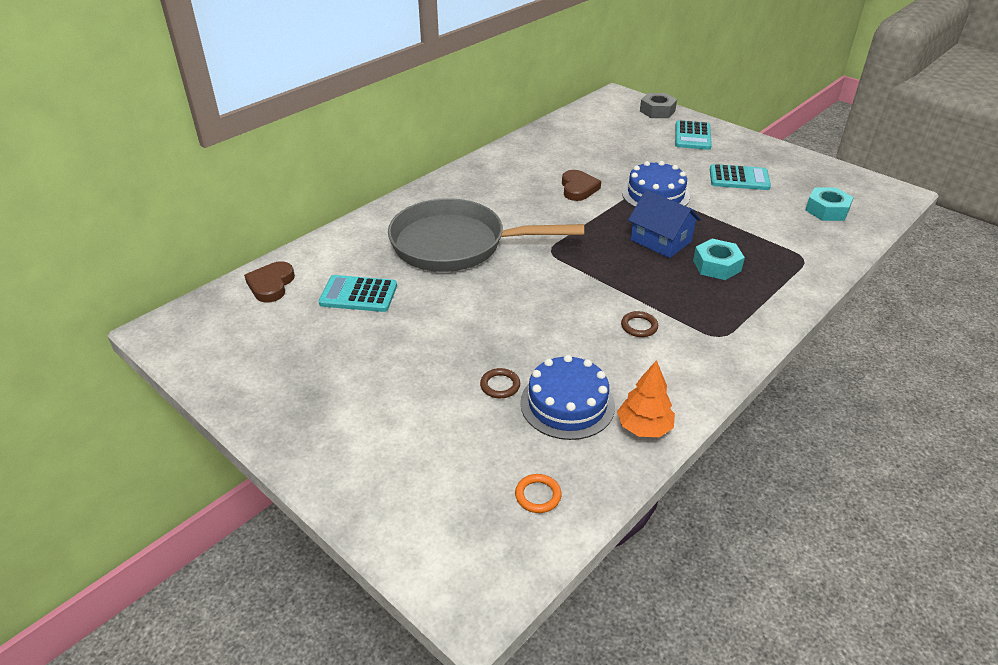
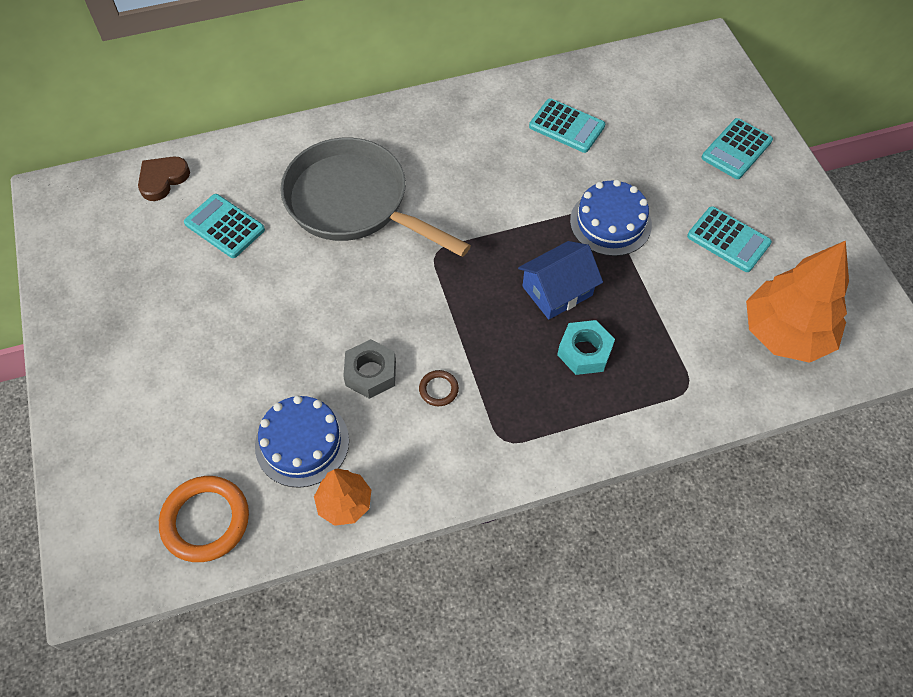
camera: 30 degrees right, 20 degrees up
brown ring [480,368,520,398] -> none
orange ring [515,474,562,513] -> orange ring [159,476,249,562], size x2.07
brown heart [562,170,601,201] -> none
blue house [628,190,701,258] -> blue house turned 75 degrees clockwise [518,241,603,320]
grey nut [640,93,677,118] -> grey nut moved to [343,339,396,399]
turquoise nut [805,187,854,221] -> orange tree [746,241,849,363]
none -> turquoise calculator [529,99,605,153]

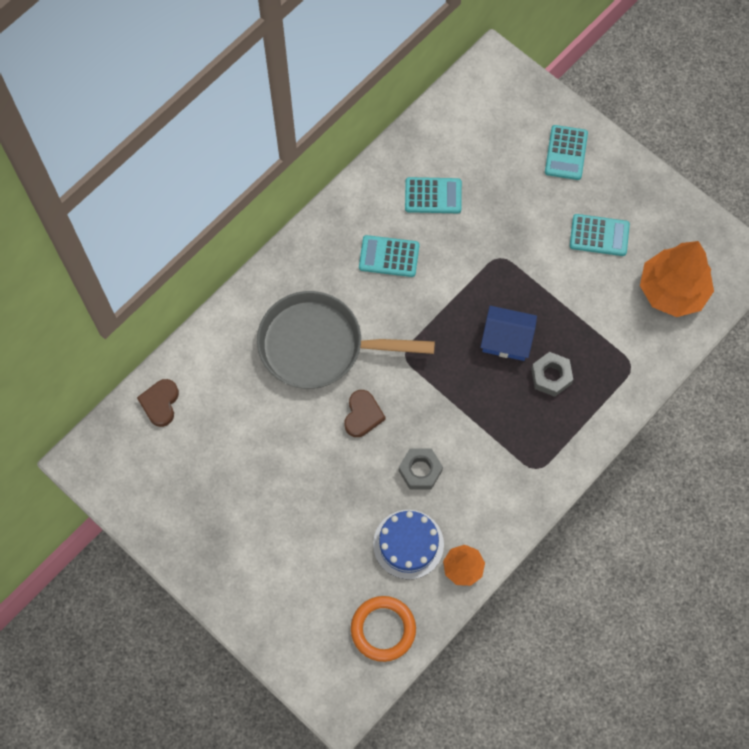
camera: 30 degrees left, 10 degrees up
turquoise calculator [184,194,265,258] -> turquoise calculator moved to [359,235,419,277]
brown ring [419,370,459,406] -> none
blue house [518,241,603,320] -> blue house turned 75 degrees clockwise [480,306,537,361]
turquoise nut [557,320,615,375] -> grey nut [531,352,573,397]
blue cake [570,180,652,256] -> none
none -> brown heart [345,390,386,437]

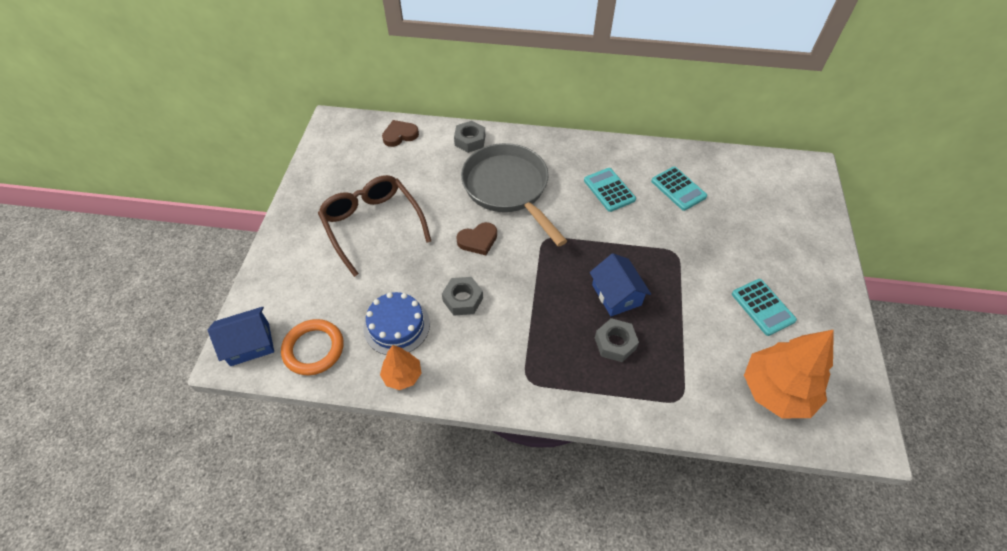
camera: 55 degrees right, 15 degrees down
turquoise calculator [545,125,588,180] -> none
none -> blue house [208,307,274,366]
none -> brown glasses [318,175,431,277]
none -> grey nut [454,121,485,153]

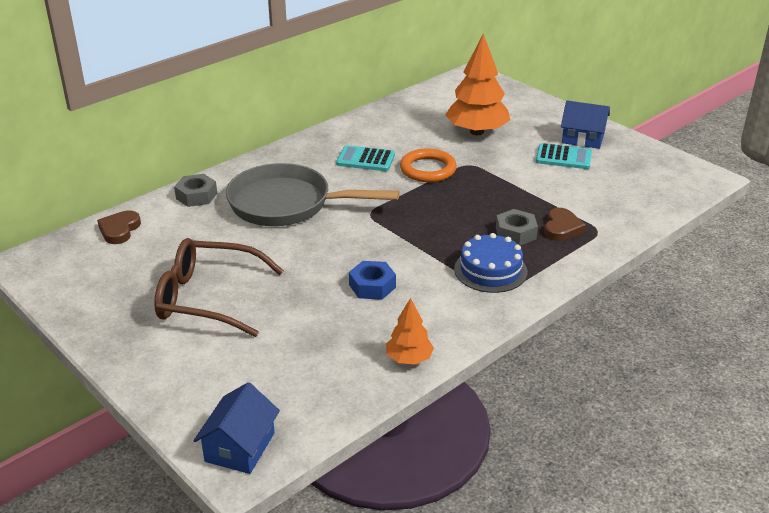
camera: 50 degrees left, 20 degrees down
orange ring [281,319,343,375] -> orange ring moved to [400,148,457,182]
blue cake [363,292,430,355] -> blue cake moved to [454,233,528,293]
grey nut [442,277,483,316] -> blue nut [349,261,396,300]
brown heart [456,222,497,255] -> brown heart moved to [544,208,586,241]
blue house [590,253,651,316] -> blue house moved to [561,101,610,149]
turquoise calculator [651,167,707,211] -> none
orange tree [744,329,834,418] -> orange tree moved to [445,34,510,135]

